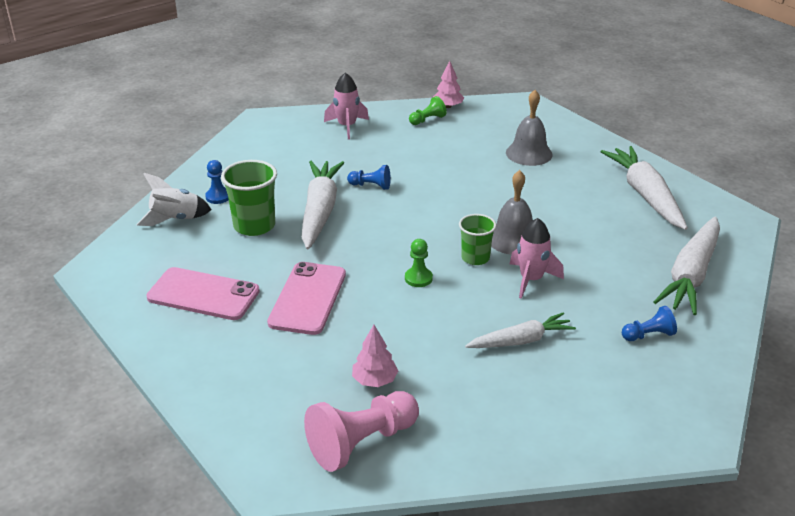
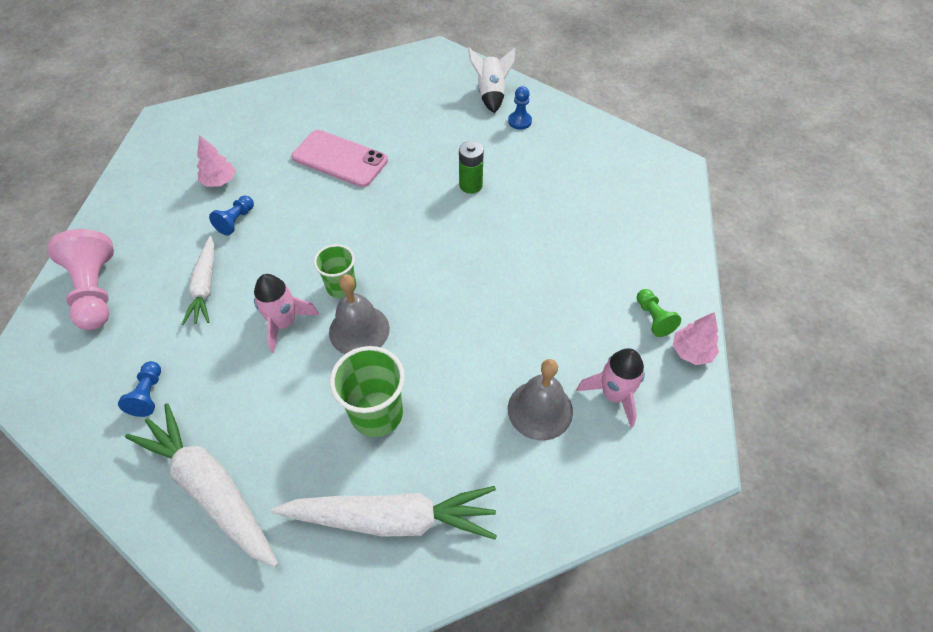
camera: 105 degrees right, 20 degrees up
pink phone [147,267,260,320] -> none
green cup [221,160,277,236] -> green cup moved to [330,346,405,437]
white carrot [301,161,344,250] -> green battery [459,141,484,194]
pink pawn [304,391,419,472] -> pink pawn moved to [48,229,114,330]
pink rocket [324,73,369,140] -> pink rocket moved to [577,348,645,427]
blue pawn [347,165,391,190] -> blue pawn moved to [209,196,254,235]
green pawn [405,239,433,287] -> none

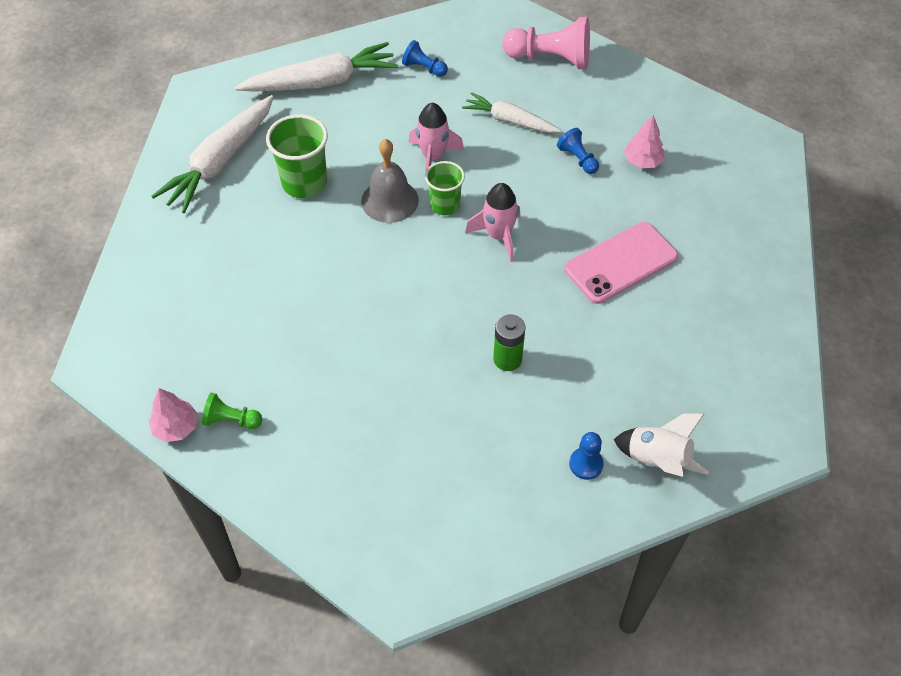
camera: 120 degrees right, 0 degrees up
grey bell [508,359,573,441] -> none
pink rocket [577,348,645,427] -> pink rocket moved to [465,183,520,262]

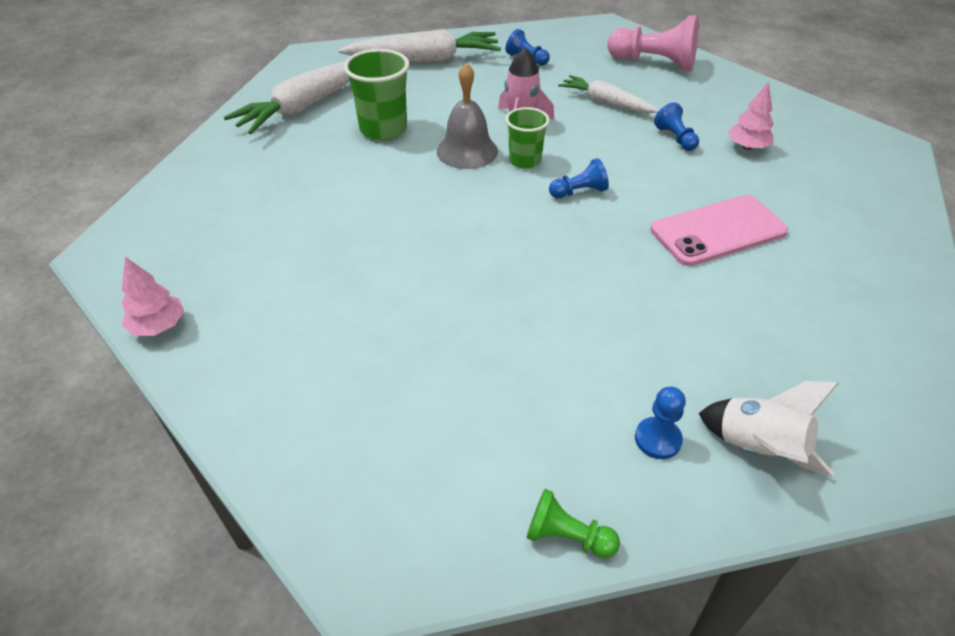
camera: 10 degrees right, 10 degrees down
green pawn [202,393,262,429] -> green pawn moved to [526,489,620,558]
pink rocket [465,183,520,262] -> blue pawn [549,158,609,198]
green battery [493,314,526,371] -> none

